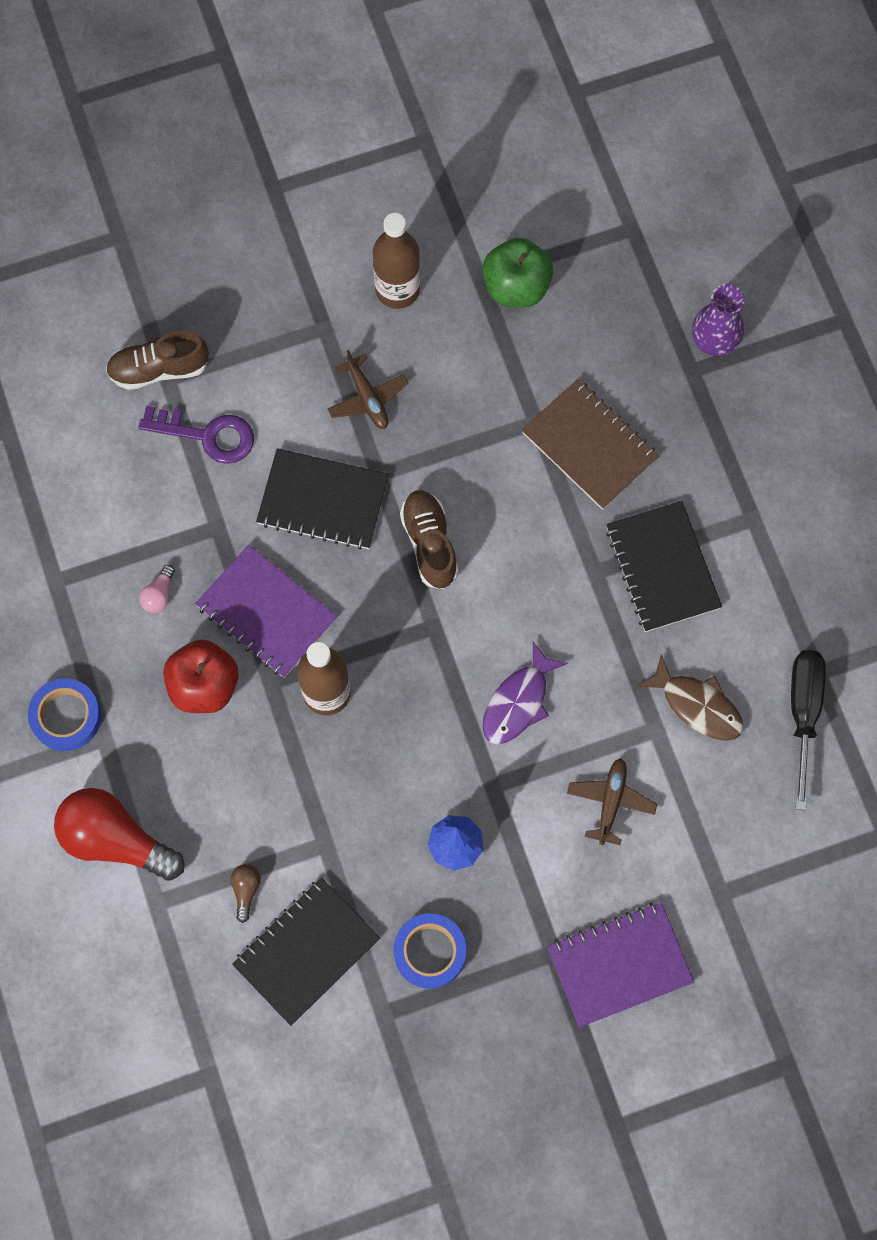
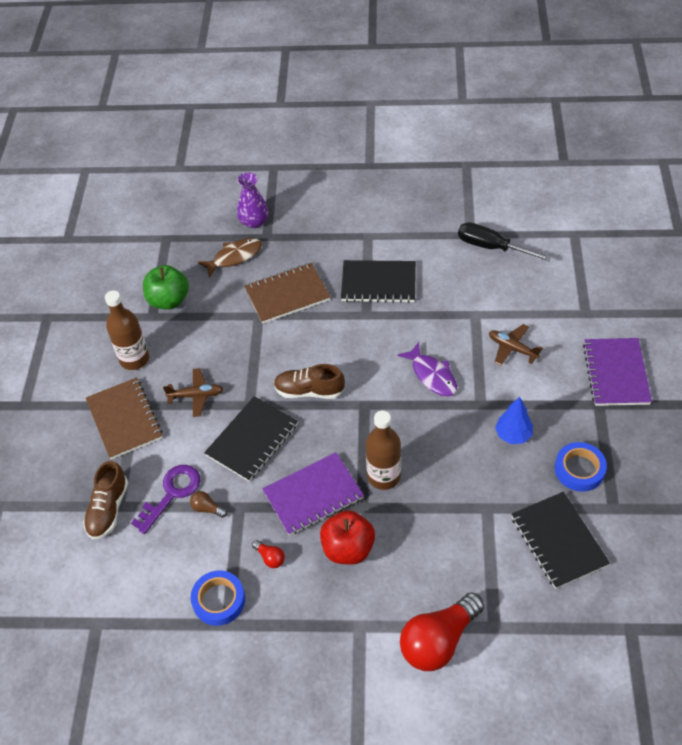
camera: 65 degrees left, 20 degrees down
blue tape [28,678,101,751] -> blue tape moved to [191,570,245,626]
pink light bulb [139,565,175,613] -> red light bulb [252,540,285,568]
brown light bulb [231,864,261,923] -> brown light bulb moved to [190,491,227,518]
brown fish [637,654,744,741] -> brown fish moved to [198,238,262,278]
none -> brown notebook [86,378,163,459]

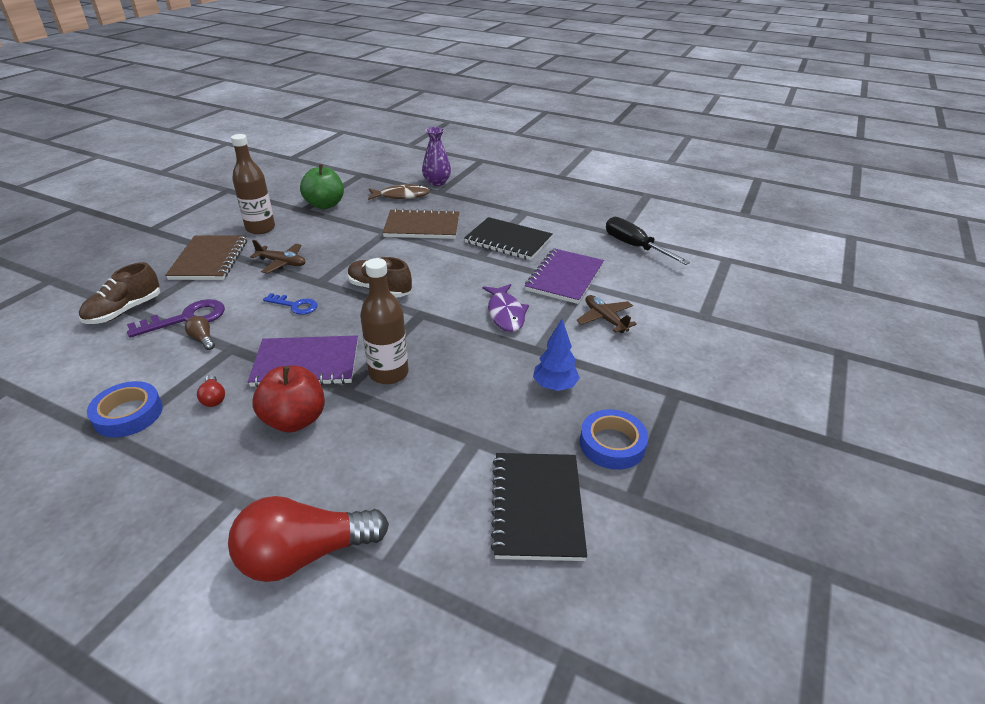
camera: 20 degrees right, 15 degrees down
black notebook [204,396,298,482] -> blue key [263,293,317,315]
purple notebook [583,338,652,406] -> purple notebook moved to [525,248,604,304]

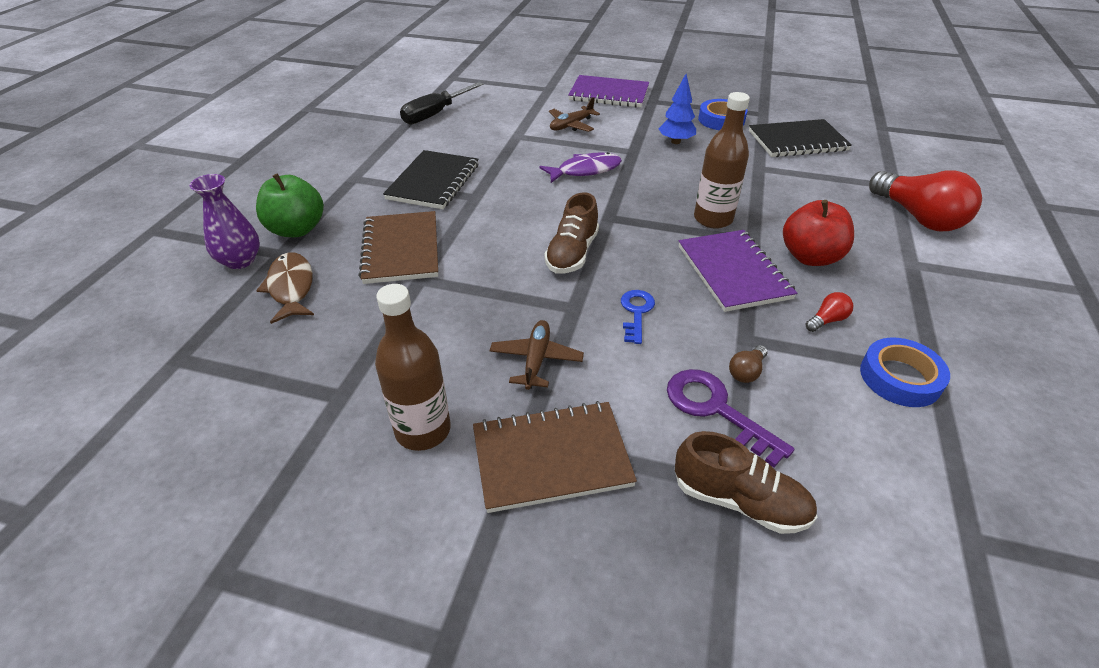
camera: 100 degrees left, 5 degrees up
green apple [300,164,344,209] -> green apple moved to [256,173,324,237]
purple notebook [525,248,604,304] -> purple notebook moved to [568,75,649,108]

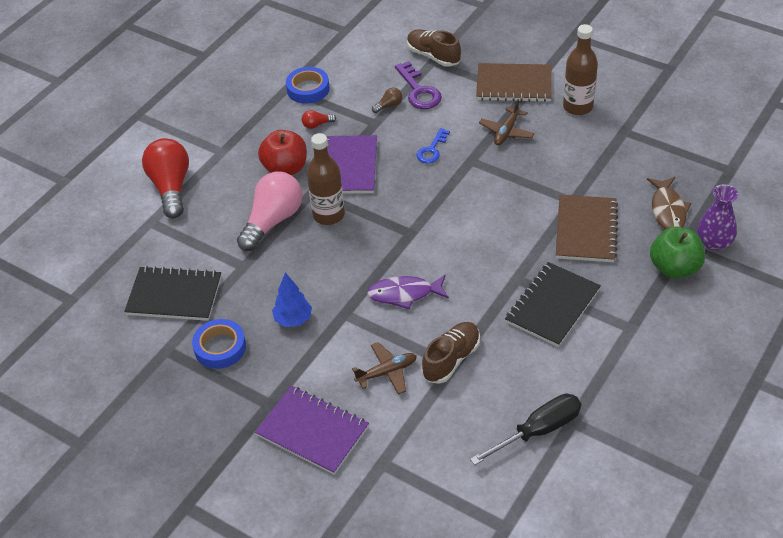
camera: 160 degrees left, 5 degrees up
brown shoe [544,192,599,274] -> brown shoe moved to [422,322,480,384]
none -> pink light bulb [237,172,302,251]

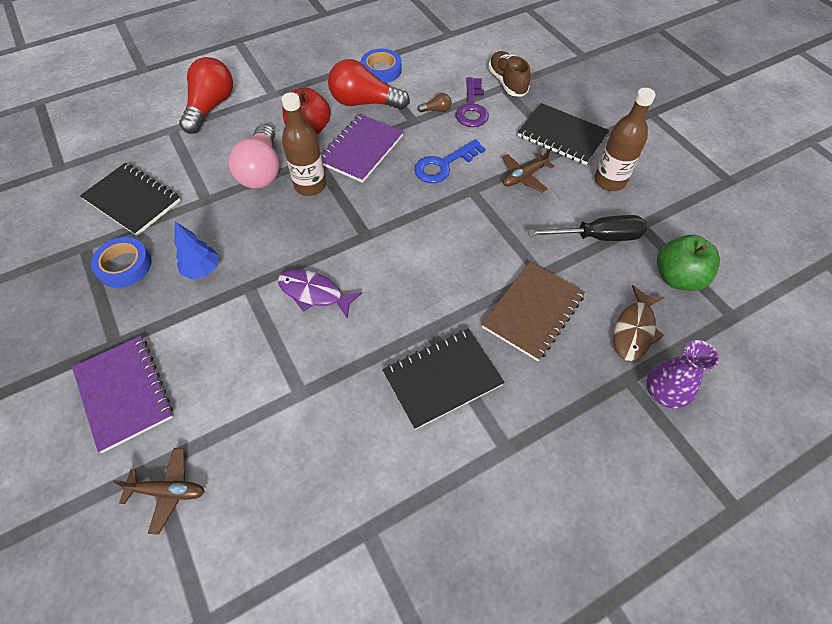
camera: 25 degrees right, 10 degrees up
pink light bulb [237,172,302,251] -> pink light bulb turned 120 degrees clockwise [228,124,279,189]
red light bulb [302,110,336,129] -> red light bulb [328,59,410,110], size x2.40
brown plane [352,342,417,394] -> brown plane moved to [113,448,205,535]
blue key [416,128,450,163] -> blue key [414,139,485,183], size x1.51
brown shoe [422,322,480,384] -> none
black screwdriver [470,394,581,465] -> black screwdriver moved to [528,215,647,241]
brown notebook [476,63,552,102] -> black notebook [518,103,609,165]
green apple [650,226,705,279] -> green apple moved to [657,235,720,291]

